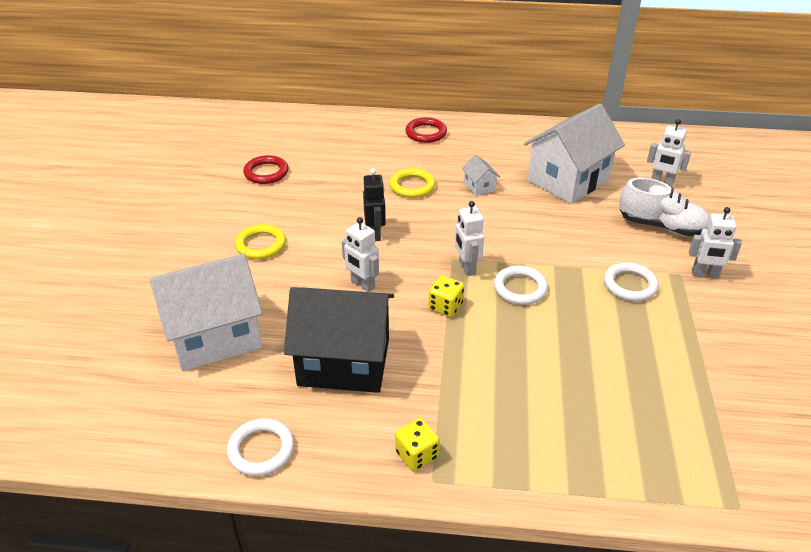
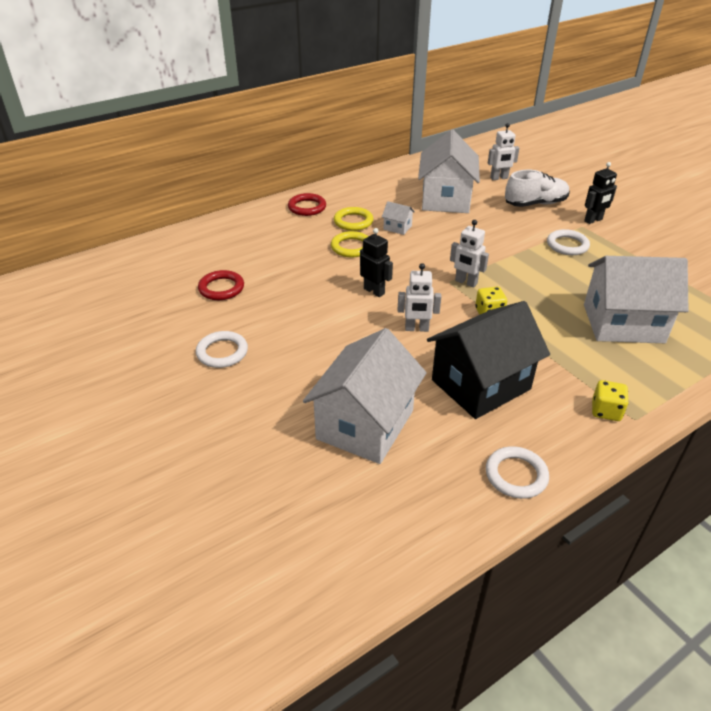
camera: 40 degrees left, 0 degrees up
yellow ring [235,224,286,259] -> yellow ring moved to [334,207,373,231]
white ring [494,266,548,305] -> white ring moved to [196,331,248,368]
white robot [689,207,742,278] -> black robot [584,162,617,224]
none -> white house [584,256,689,343]

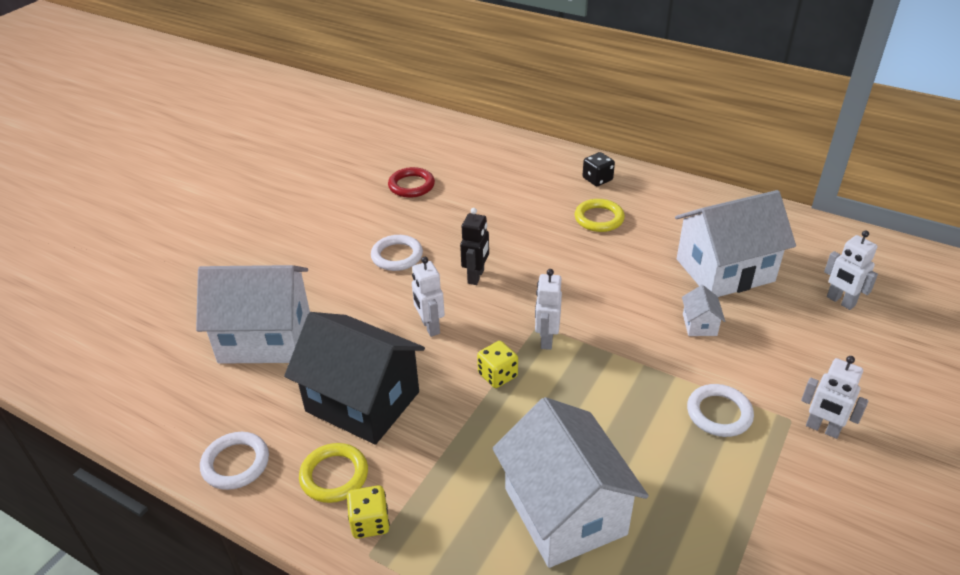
camera: 65 degrees right, 0 degrees up
white ring [196,331,248,368] -> white ring moved to [371,235,423,271]
red ring [288,193,326,216] -> black dice [583,152,615,186]
yellow ring [331,231,369,257] -> yellow ring moved to [299,443,368,503]
white house [382,201,415,235] -> white house moved to [682,285,725,336]
white shoe [505,170,570,207] -> none
black robot [584,162,617,224] -> white robot [801,356,868,439]

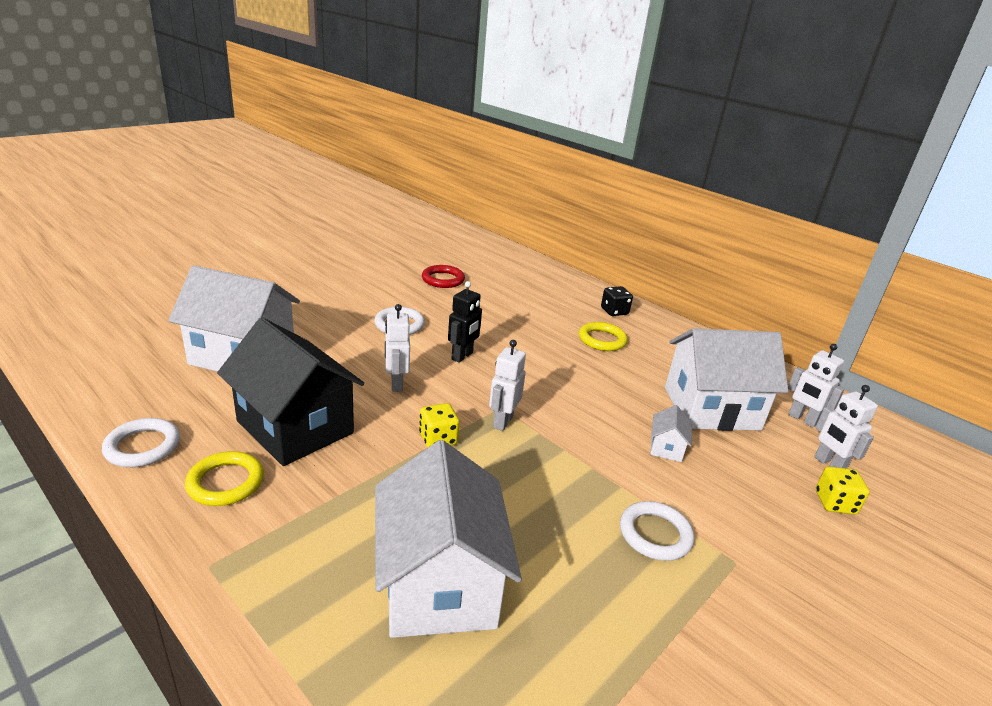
camera: 10 degrees right, 10 degrees down
yellow dice [347,486,390,539] -> yellow dice moved to [816,466,870,514]
white robot [801,356,868,439] -> white robot moved to [788,344,845,427]

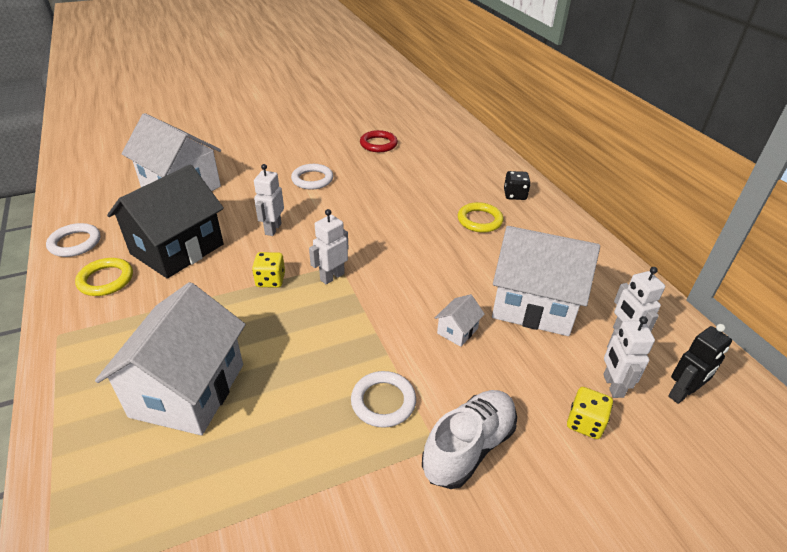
camera: 25 degrees right, 10 degrees up
black house [217,318,364,466] -> black house turned 60 degrees clockwise [107,164,224,279]
black robot [448,281,482,363] -> black robot moved to [668,324,732,404]
none -> white shoe [422,390,517,489]

